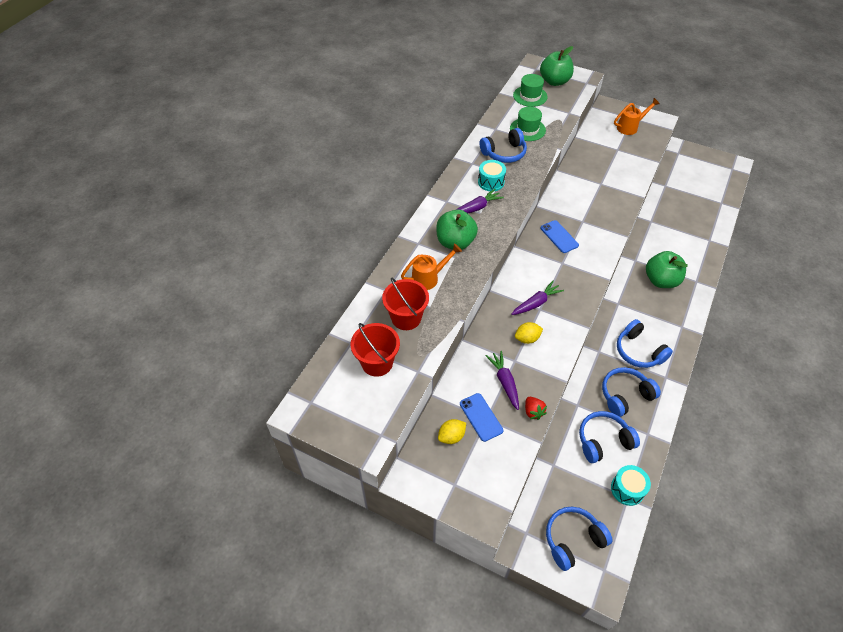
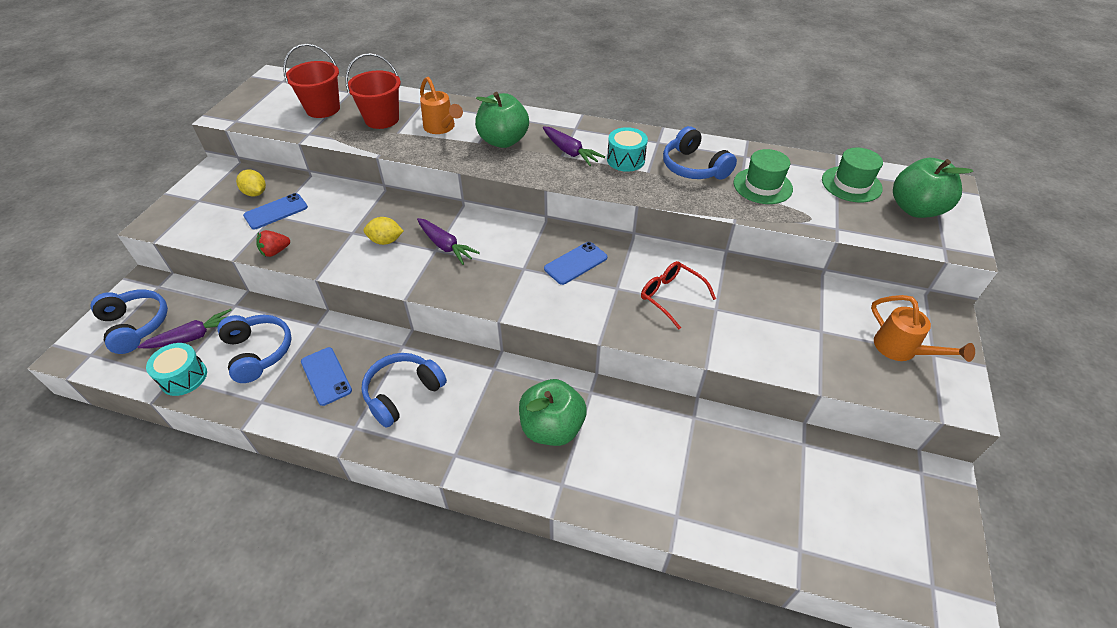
camera: 80 degrees right, 5 degrees down
purple carrot [486,351,519,410] -> purple carrot moved to [138,309,232,348]
yellow lemon [515,322,543,344] -> yellow lemon turned 60 degrees counterclockwise [363,217,403,245]
blue headphones [602,367,661,417] -> blue phone [301,347,352,406]
none -> red glasses [641,261,716,329]

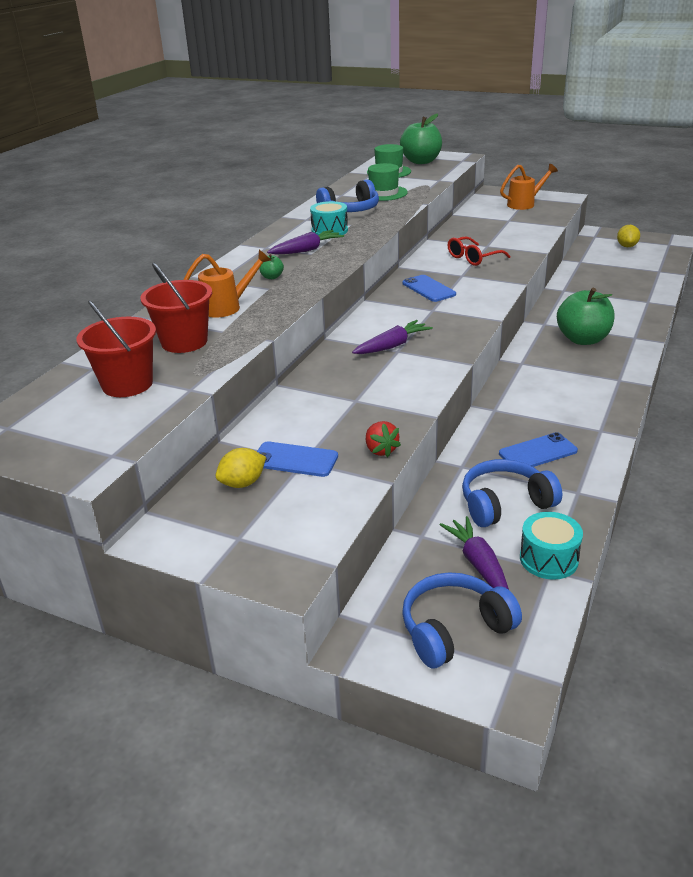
camera: 80 degrees left, 15 degrees down
blue phone [243,193,308,230] -> blue phone turned 45 degrees counterclockwise [257,441,338,477]
blue headphones [361,353,447,428] -> none
yellow lemon [363,217,403,245] -> yellow lemon moved to [617,225,640,247]
green apple [475,92,529,148] -> green apple [259,254,284,279], size x0.42

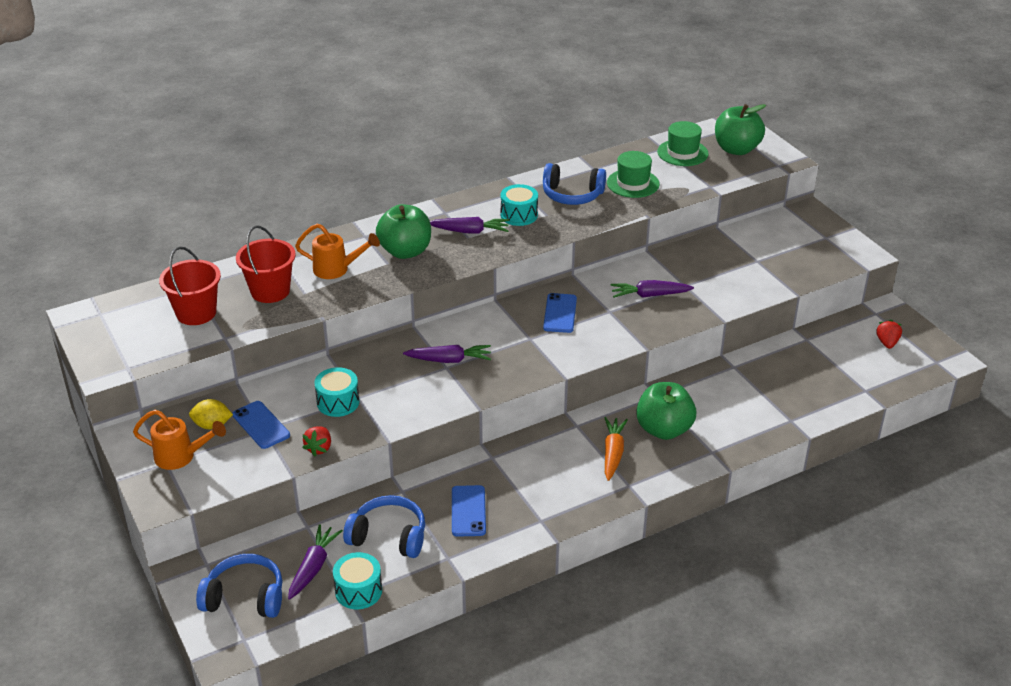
camera: 35 degrees right, 5 degrees up
green apple [259,254,284,279] -> green apple [376,204,431,259], size x2.40
red glasses [448,237,510,266] -> purple carrot [610,280,694,298]
blue phone [499,432,578,467] -> blue phone turned 75 degrees clockwise [452,485,486,537]
orange watering can [500,164,558,210] -> orange watering can moved to [133,410,226,470]
yellow lemon [617,225,640,247] -> red strawberry [876,320,902,349]
none -> turquoise drum [314,367,359,417]
none -> orange carrot [604,417,628,481]

